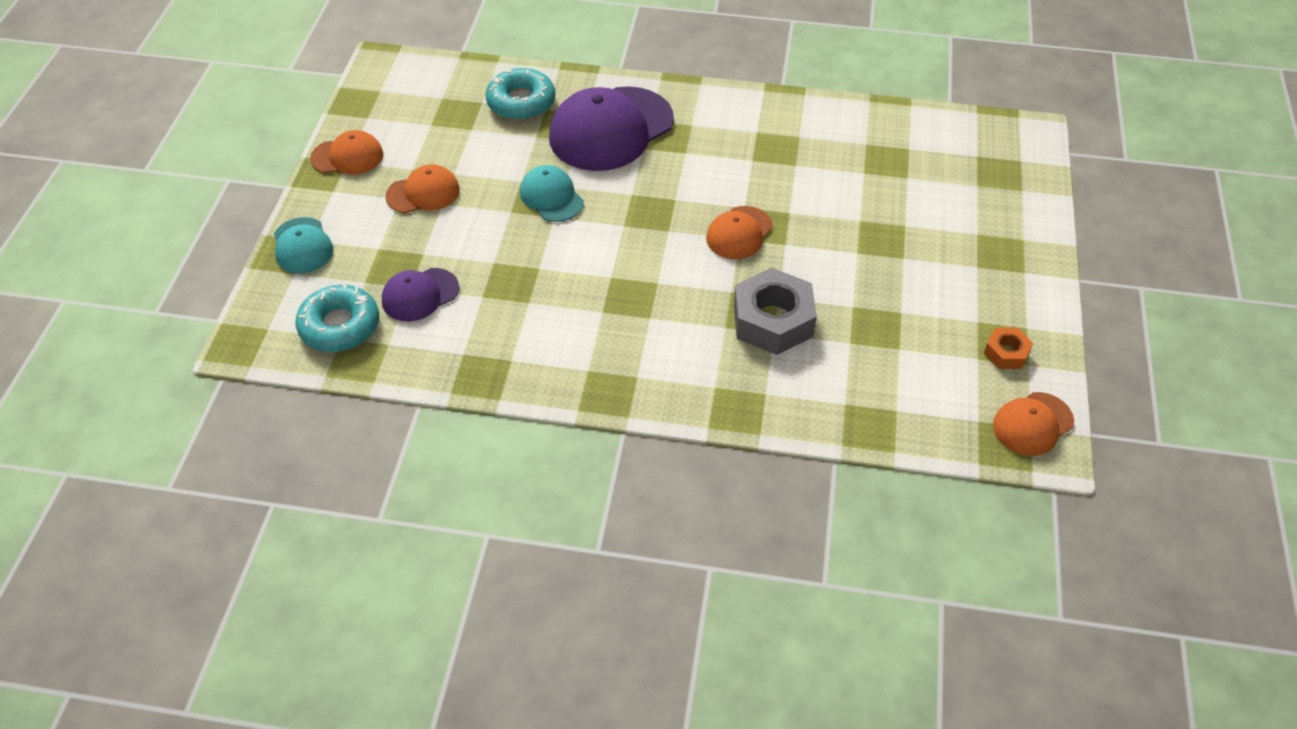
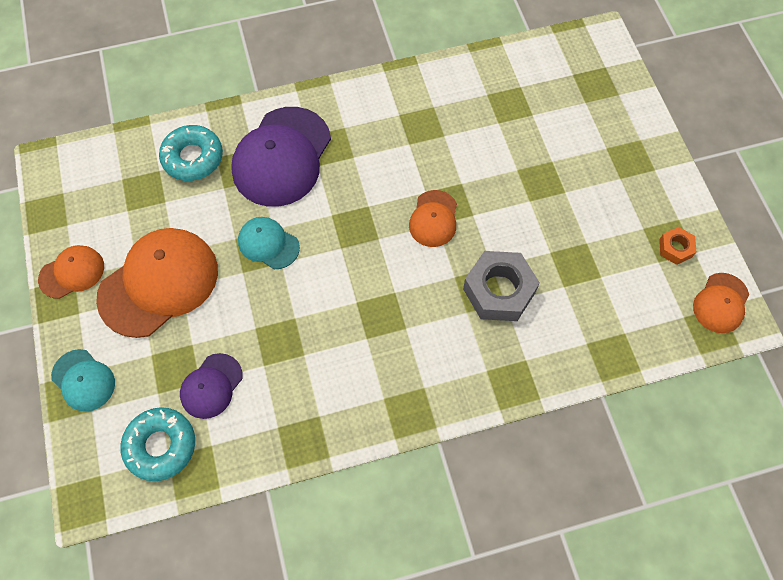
camera: 25 degrees left, 15 degrees up
orange cap [385,164,460,213] -> orange cap [96,228,218,338], size x1.91

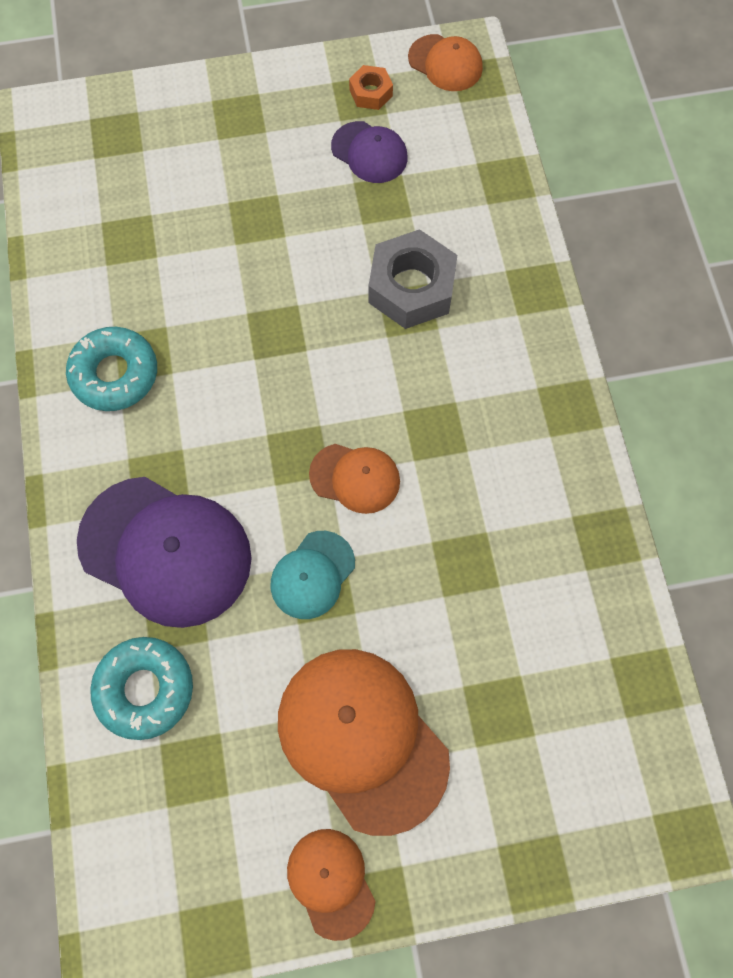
camera: 85 degrees left, 5 degrees up
turquoise cap [51,349,115,412] -> none
turquoise donut [120,407,195,481] -> turquoise donut moved to [66,327,157,411]
purple cap [180,353,243,419] -> purple cap moved to [331,121,408,183]
orange cap [409,190,457,247] -> orange cap moved to [309,444,400,514]

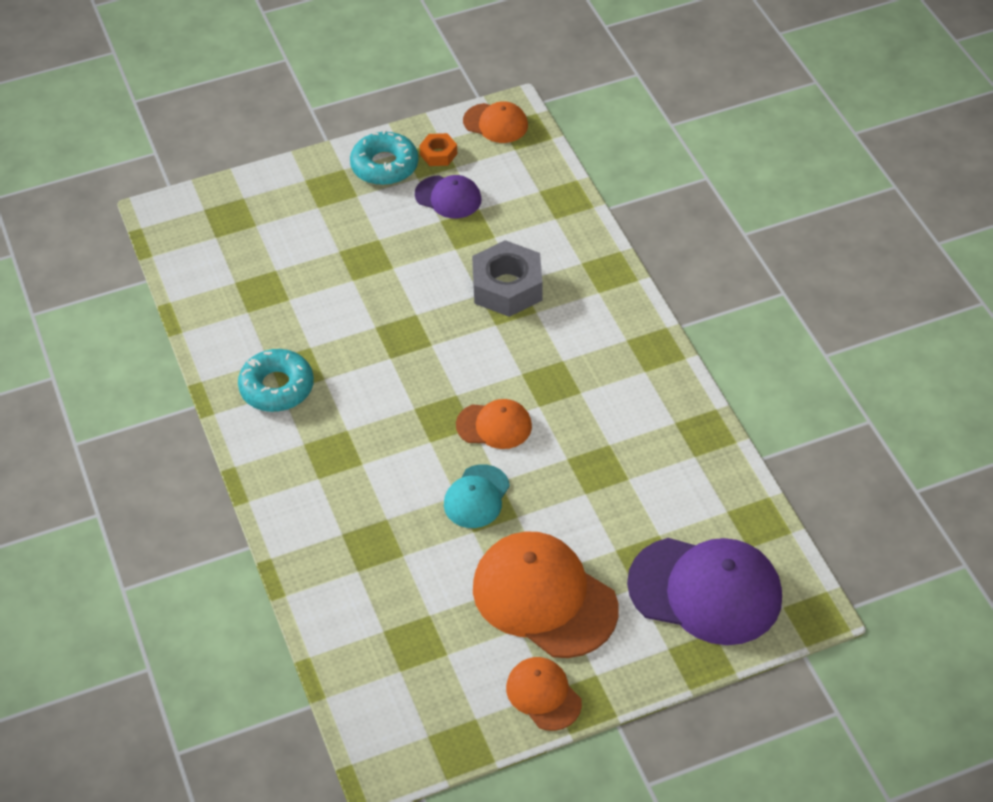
camera: 10 degrees left, 20 degrees down
purple cap [77,477,252,628] -> purple cap moved to [627,538,782,645]
turquoise donut [90,637,193,740] -> turquoise donut moved to [350,130,418,185]

